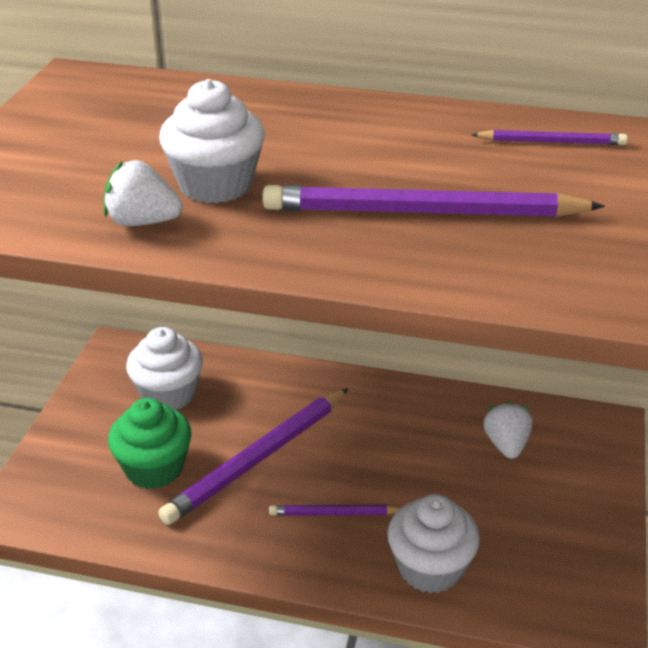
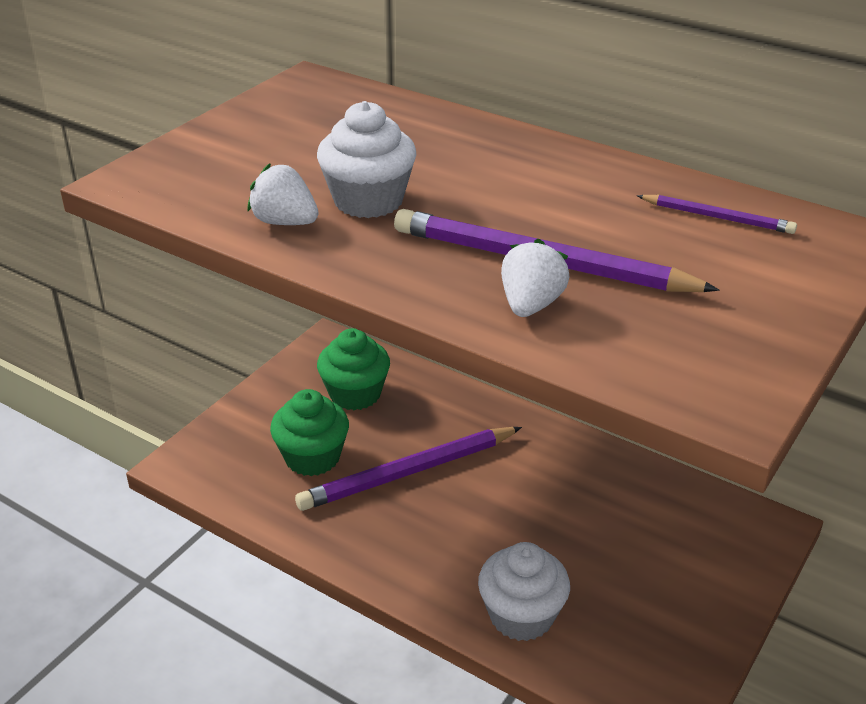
camera: 20 degrees right, 0 degrees up
white cupcake [126,327,203,410] -> green cupcake [317,328,390,410]
purple pencil [269,505,400,516] -> none
white strawberry [484,401,532,459] -> white strawberry moved to [501,238,570,317]

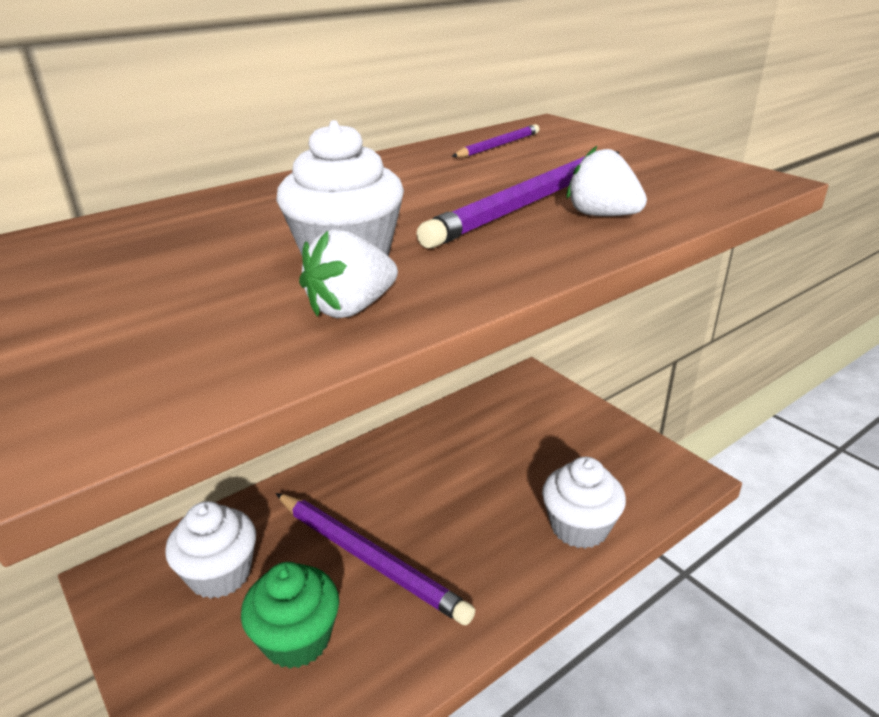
camera: 70 degrees left, 5 degrees down
purple pencil [295,427,522,511] -> purple pencil turned 45 degrees counterclockwise [276,493,475,625]
green cupcake [317,328,390,410] -> white cupcake [165,501,256,599]

